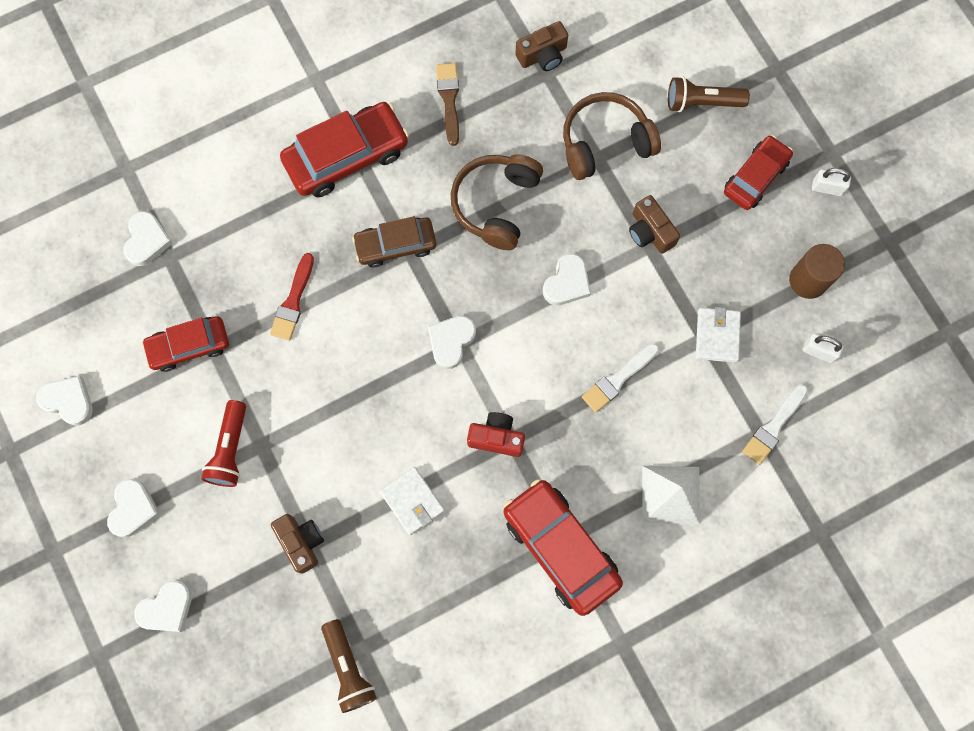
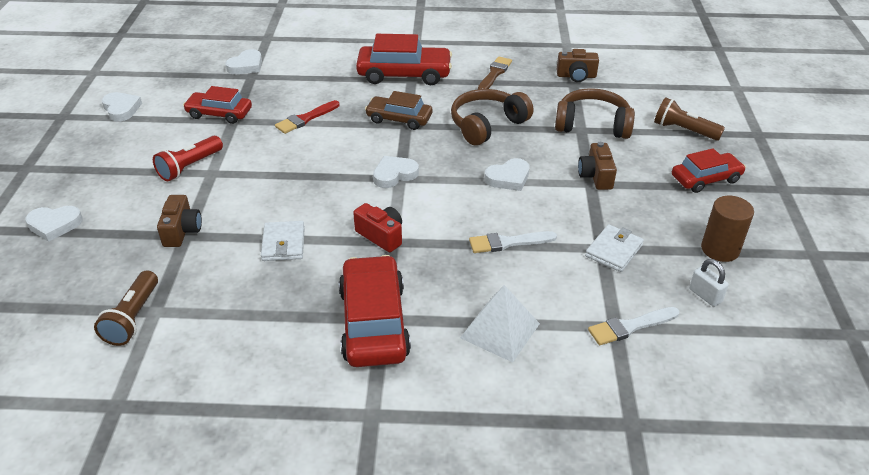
camera: 30 degrees right, 35 degrees down
white heart [107,479,160,537] -> none
white padlock [812,168,851,196] -> none

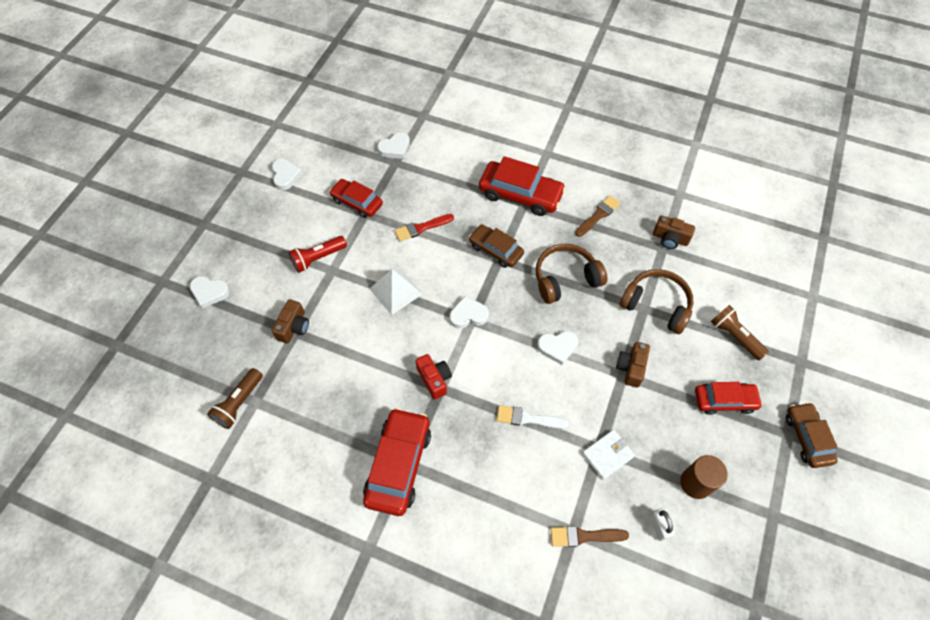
camera: 20 degrees right, 20 degrees up
white wallet [261,221,305,261] -> none
white pyramid [460,285,540,362] -> white pyramid moved to [369,268,423,315]
white brush [588,307,680,345] -> brown brush [551,526,629,547]
none -> brown car [786,402,838,468]

